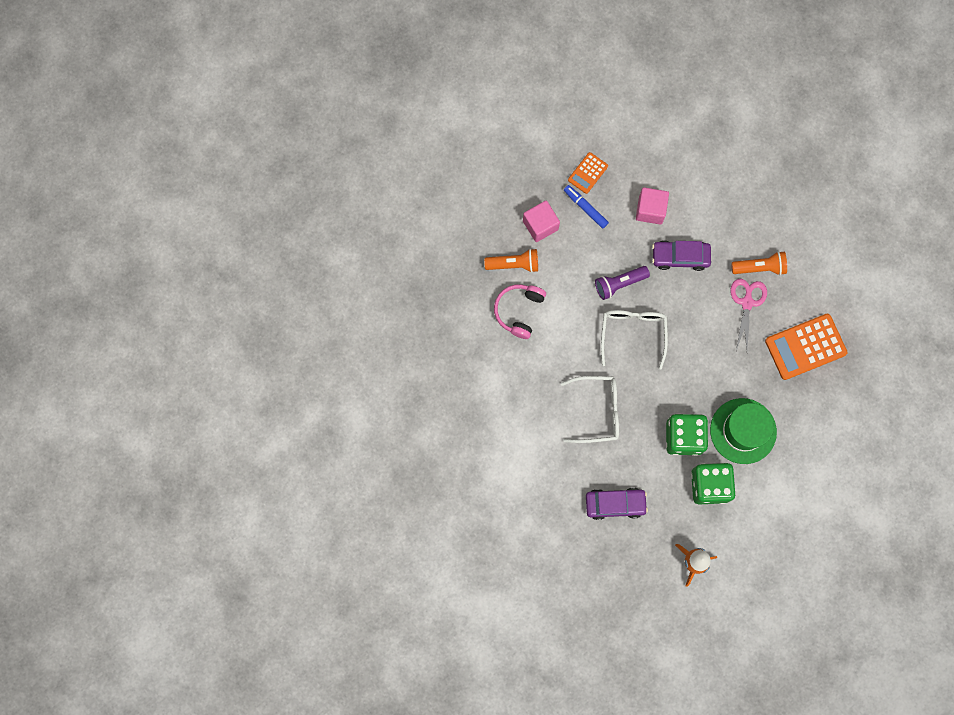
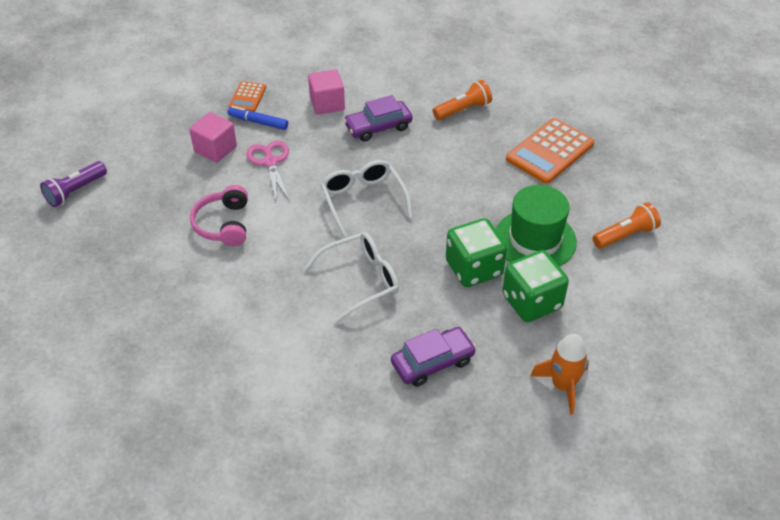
camera: 25 degrees left, 30 degrees down
orange flashlight [484,249,538,273] -> orange flashlight moved to [593,202,661,249]
purple flashlight [595,266,650,300] -> purple flashlight moved to [40,161,107,207]
pink scissors [730,279,767,351] -> pink scissors moved to [246,141,289,201]

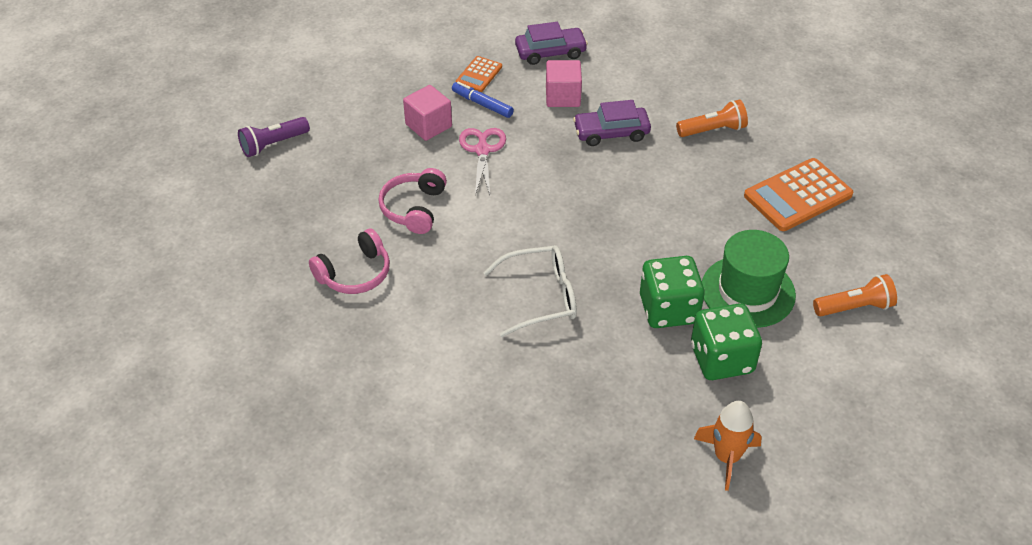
camera: 15 degrees right, 0 degrees up
white glasses [321,160,413,237] -> none
purple car [391,327,476,387] -> purple car moved to [515,22,588,65]
none -> pink headphones [309,228,390,294]

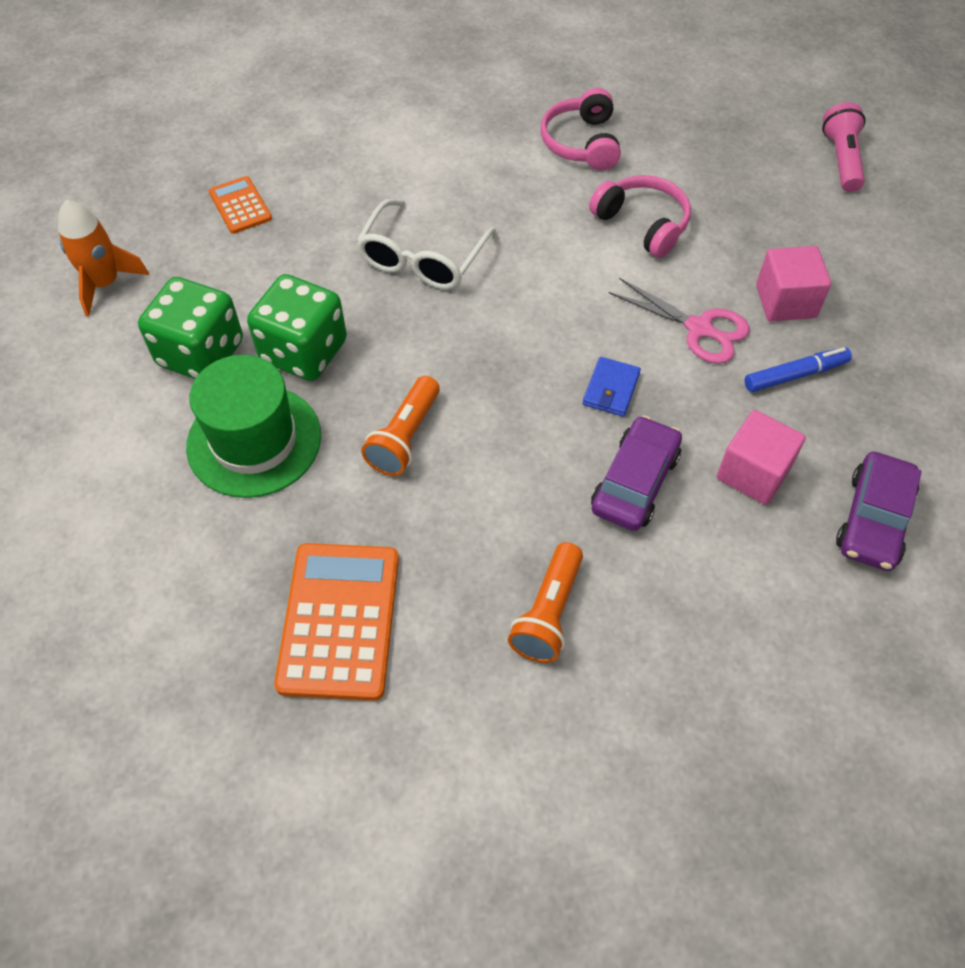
camera: 125 degrees right, 10 degrees up
purple flashlight [238,117,310,157] -> pink flashlight [822,102,866,192]
orange calculator [456,56,502,92] -> orange calculator moved to [209,176,272,234]
orange flashlight [813,274,897,317] -> orange flashlight moved to [361,376,440,476]
none -> blue wallet [583,357,641,417]

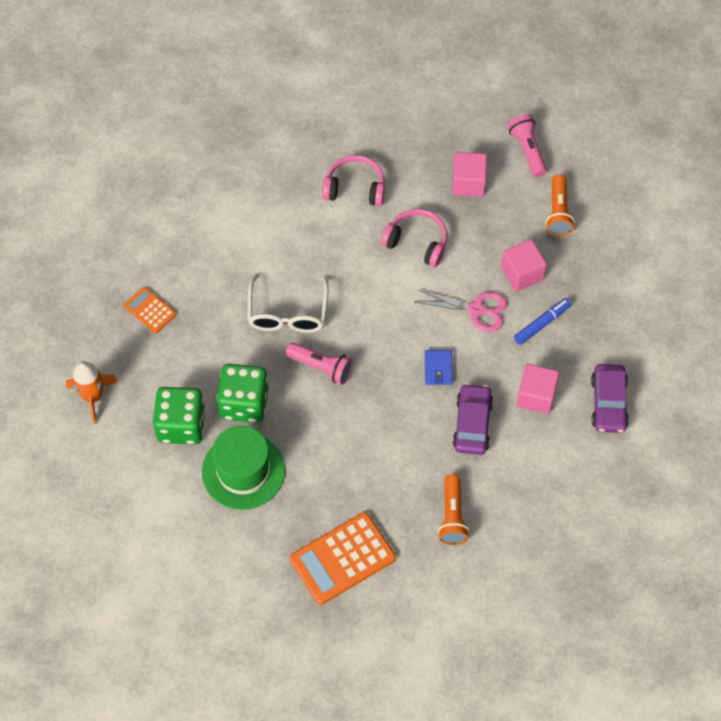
camera: 20 degrees left, 5 degrees up
orange calculator [274,543,399,701] -> orange calculator turned 105 degrees counterclockwise [290,512,396,605]
orange flashlight [361,376,440,476] -> orange flashlight moved to [546,175,575,236]
pink headphones [540,88,621,170] -> pink headphones turned 120 degrees clockwise [322,155,385,206]
none -> pink flashlight [285,343,353,385]
none -> pink cube [452,152,487,197]

